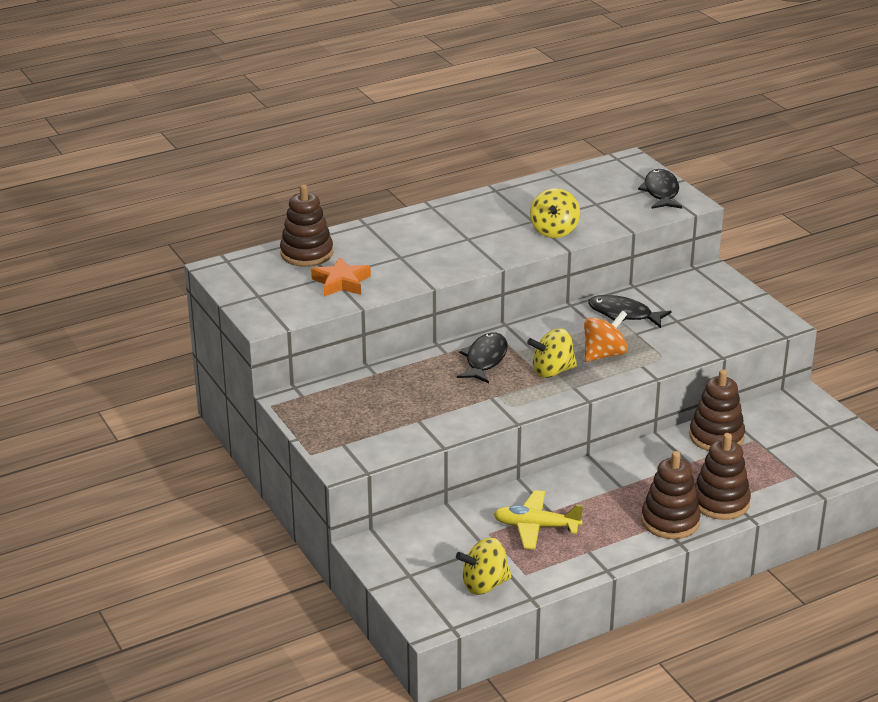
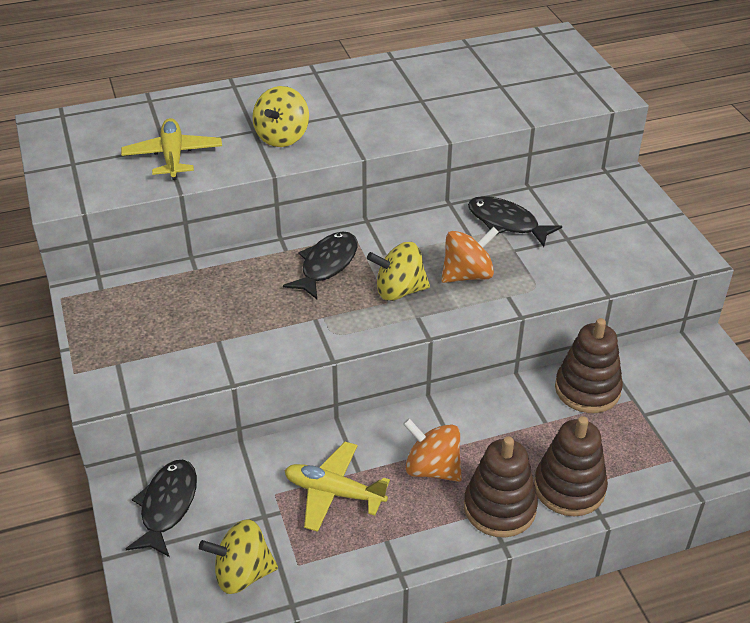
camera: 10 degrees right, 10 degrees up
brown stacking toy [280,184,333,267] -> none
orange star [311,257,371,297] -> yellow plane [121,118,222,180]
yellow spinning top [530,188,580,238] -> yellow spinning top moved to [252,86,309,147]
black fish [638,169,682,209] -> black fish moved to [126,460,197,557]
none -> orange spinning top [403,418,462,482]

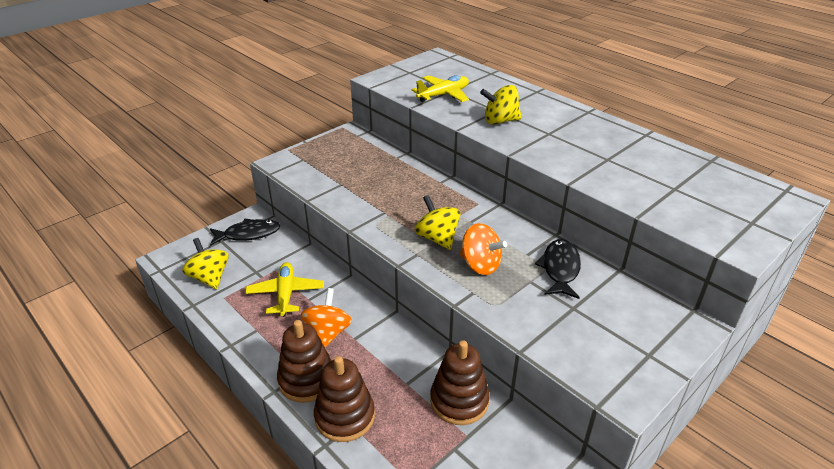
camera: 65 degrees right, 5 degrees down
black fish [283,232,357,299] -> none

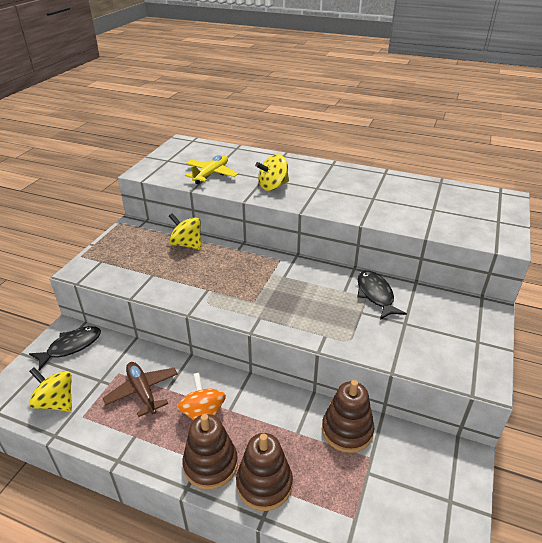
camera: 25 degrees left, 0 degrees up
yellow plane [245,262,324,317] -> brown plane [103,362,178,417]
yellow spinning top [415,195,460,250] -> yellow spinning top moved to [169,213,201,250]
orange spinning top [460,223,507,275] -> none

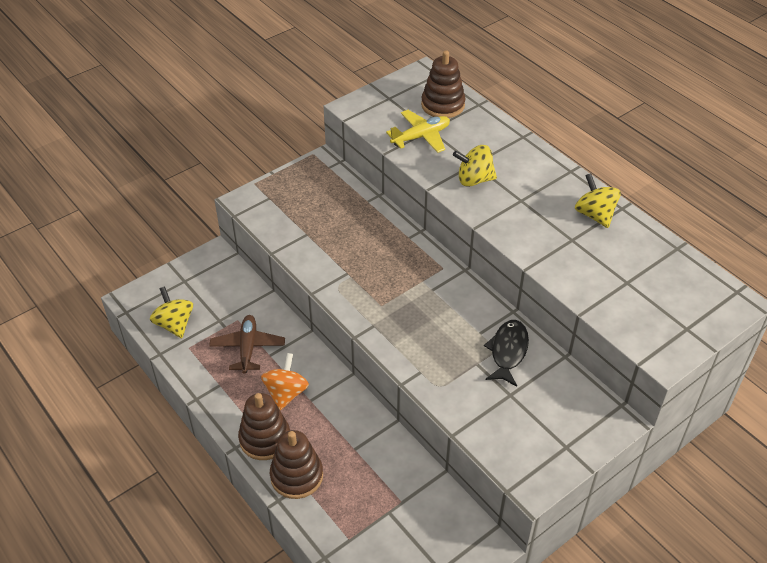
camera: 30 degrees right, 10 degrees up
black fish [29,326,101,370] -> none
yellow spinning top [169,213,201,250] -> yellow spinning top moved to [575,173,621,228]
brown stacking toy [322,380,374,453] -> brown stacking toy moved to [421,50,466,118]

